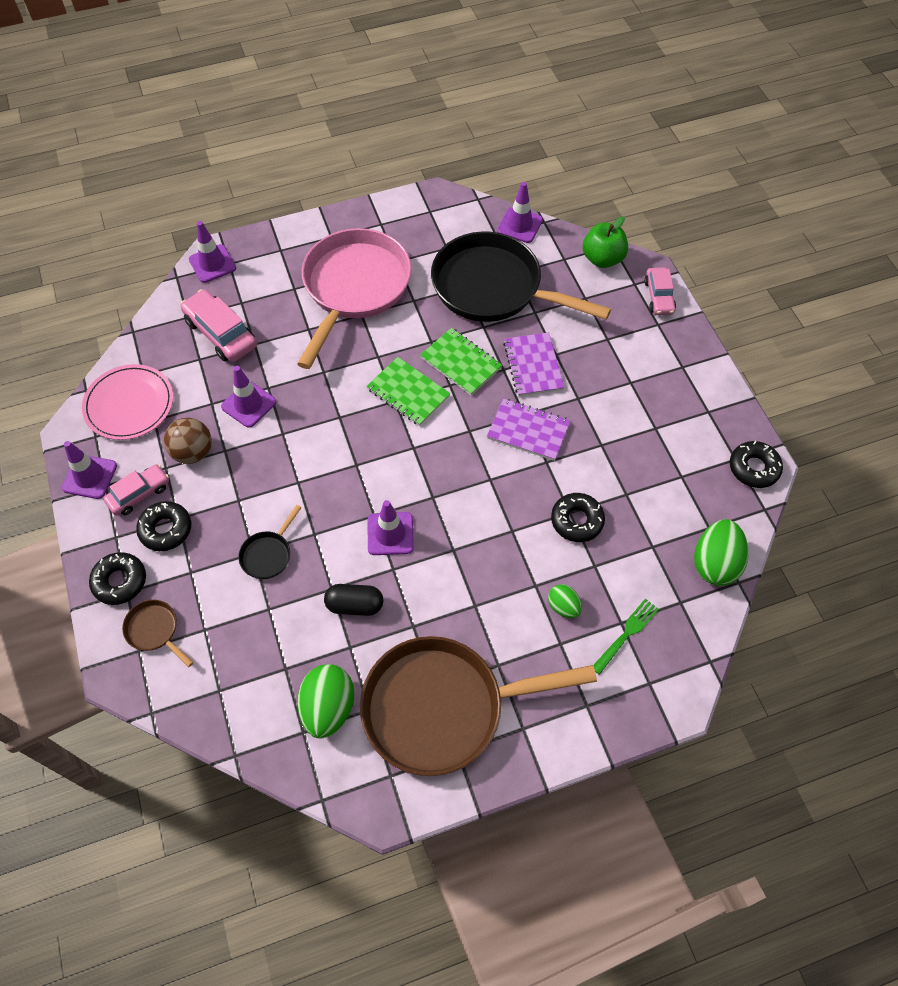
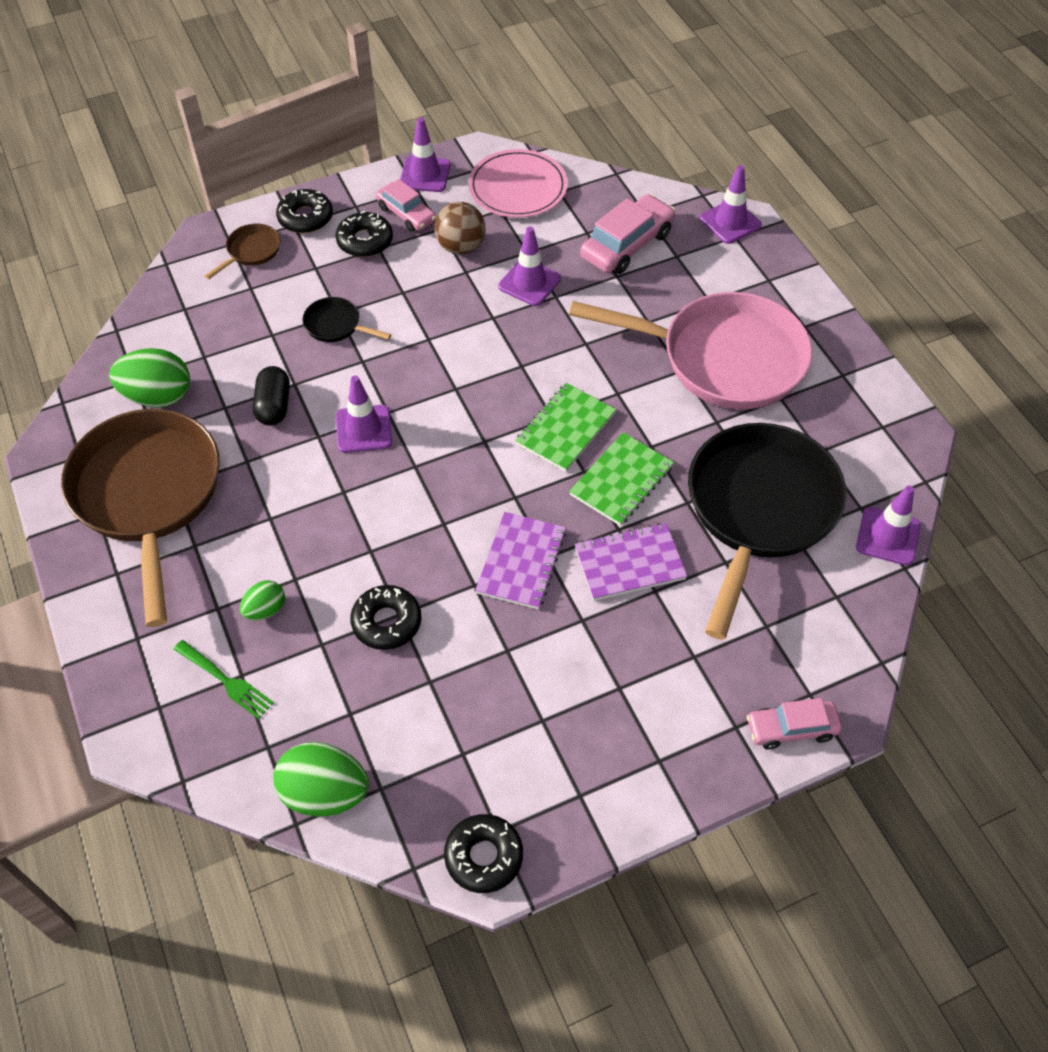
camera: 85 degrees right, 5 degrees down
green apple [582,216,628,268] -> none

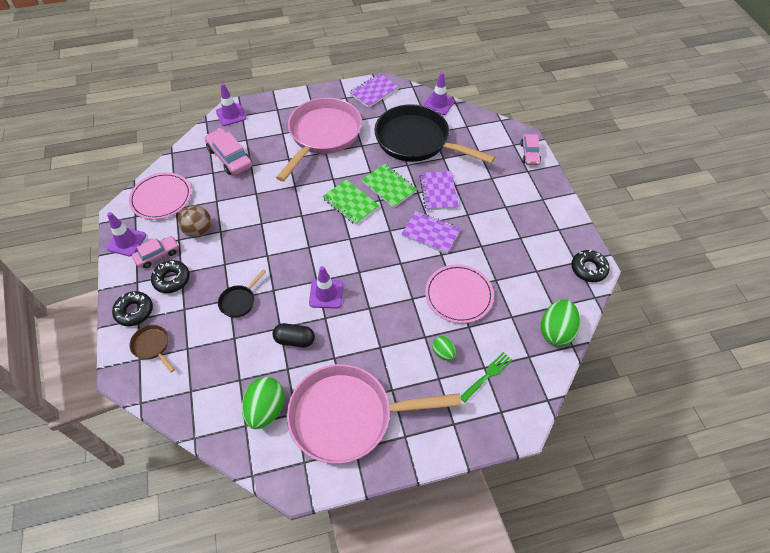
camera: 80 degrees left, 0 degrees up
brown pan [61,409,220,627] -> pink pan [287,364,462,464]
black donut [350,585,422,650] -> pink plate [425,264,494,323]
purple traffic cone [498,226,561,306] -> none
none -> purple notebook [350,74,399,108]

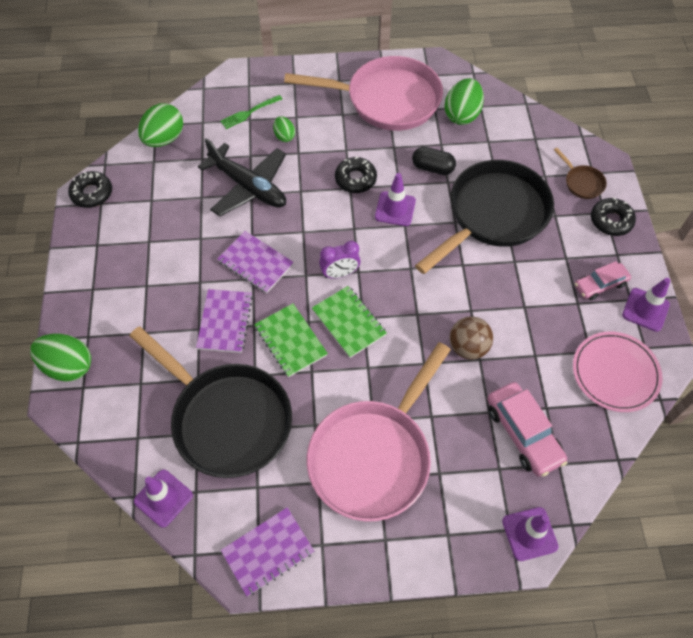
camera: 170 degrees left, 5 degrees up
black donut [151,260,190,293] -> black donut moved to [335,156,377,193]
brown ball [178,206,211,237] -> brown ball moved to [450,316,493,360]
black pan [218,269,266,318] -> black pan [415,160,554,274], size x2.49
pink plate [425,264,494,323] -> black plane [198,138,286,217]
pink car [520,134,541,165] -> green egg [30,334,91,382]
none -> purple clock [319,241,361,279]

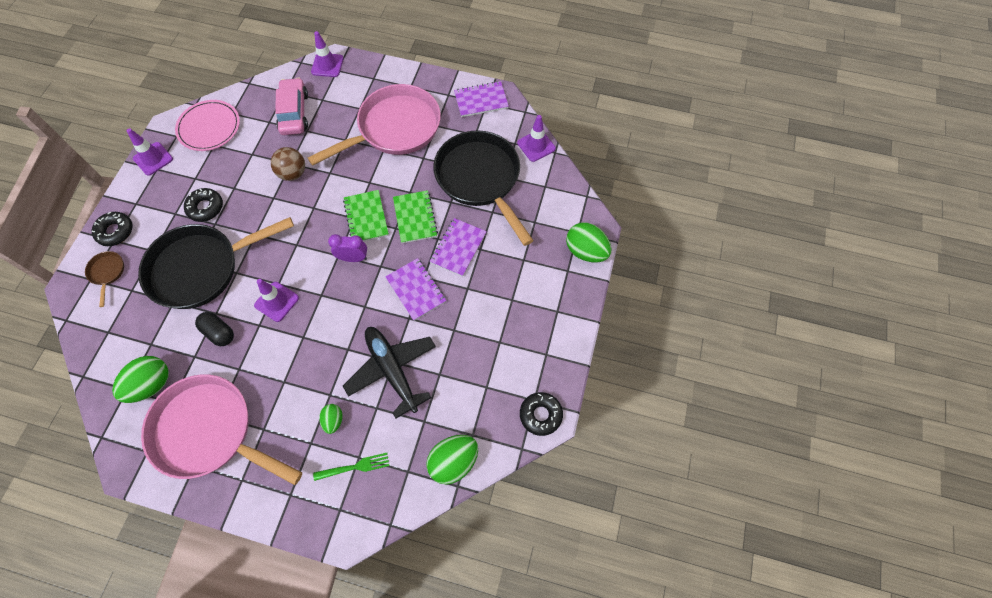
camera: 160 degrees left, 5 degrees up
black donut [335,156,377,193] -> black donut moved to [184,188,223,222]
pink car [575,261,631,300] -> none

